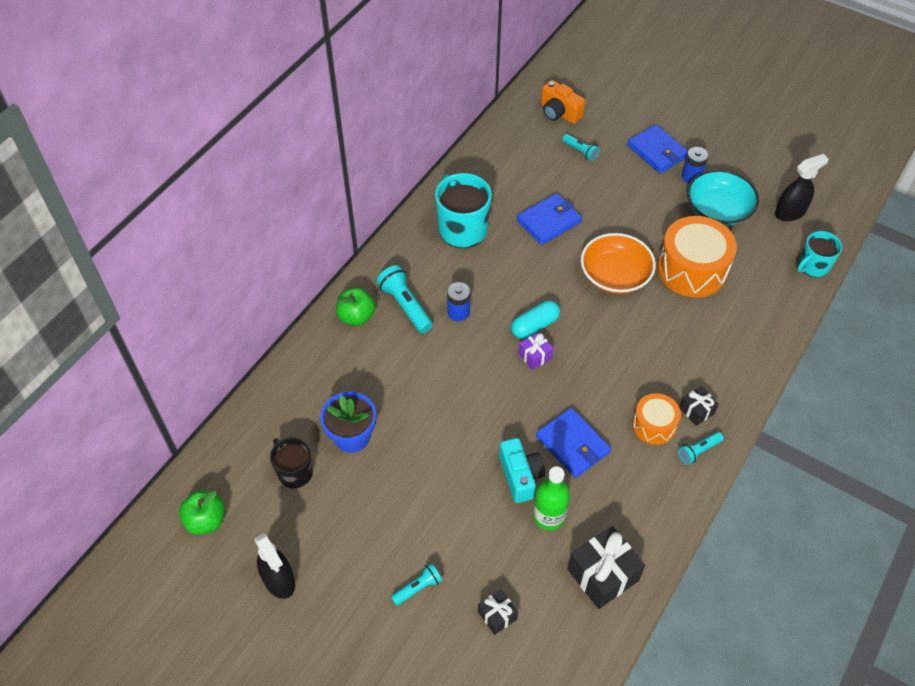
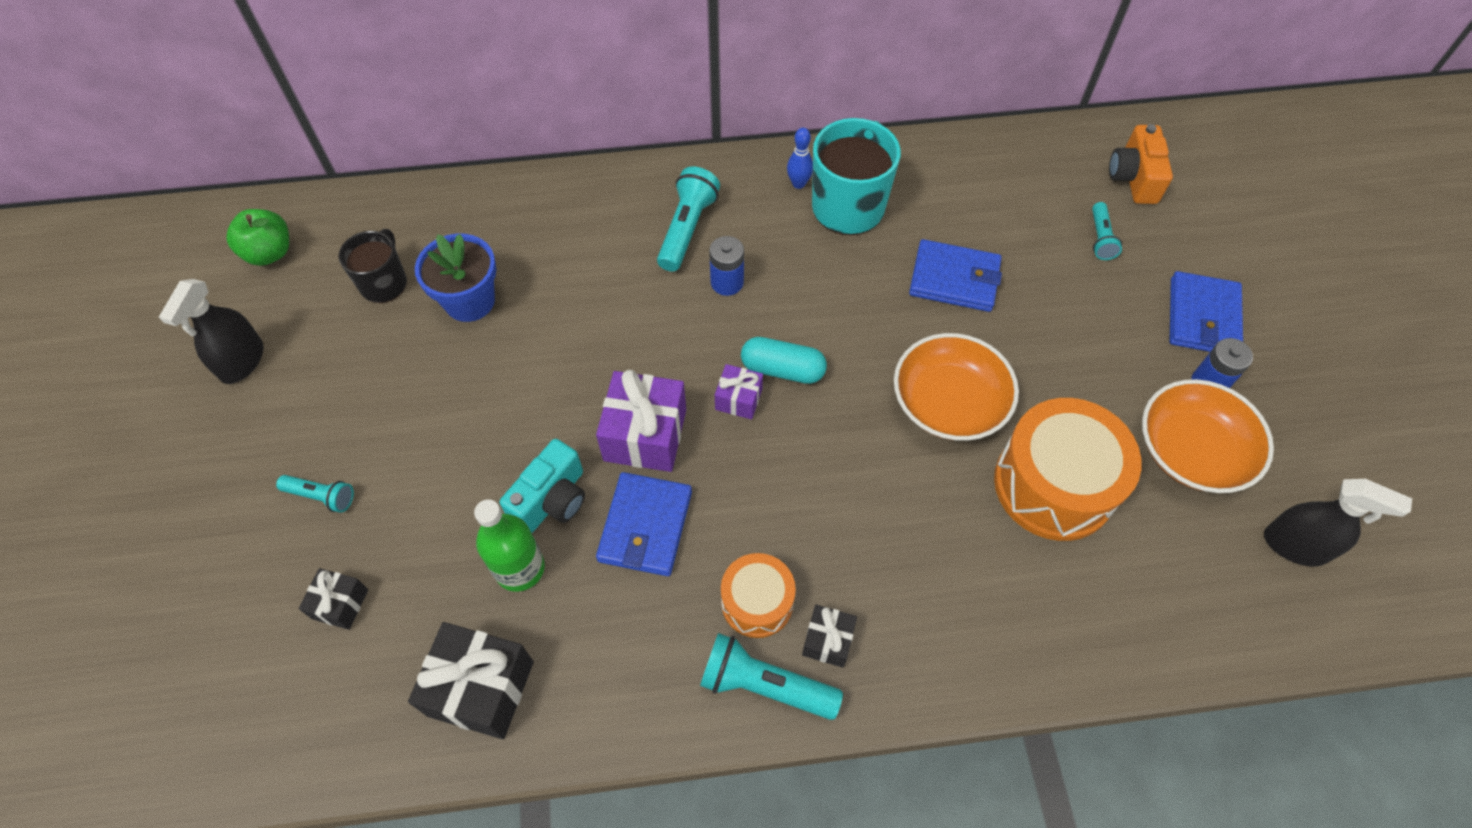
camera: 50 degrees right, 5 degrees up
green apple [336,288,375,326] -> none
turquoise flashlight [678,432,724,465] -> turquoise flashlight [700,633,843,720], size x1.67
turquoise bowl [687,169,759,226] -> orange bowl [1142,379,1274,493]
turquoise mug [797,231,842,278] -> none
none -> purple gift [596,370,686,472]
none -> blue bowling pin [787,128,813,189]

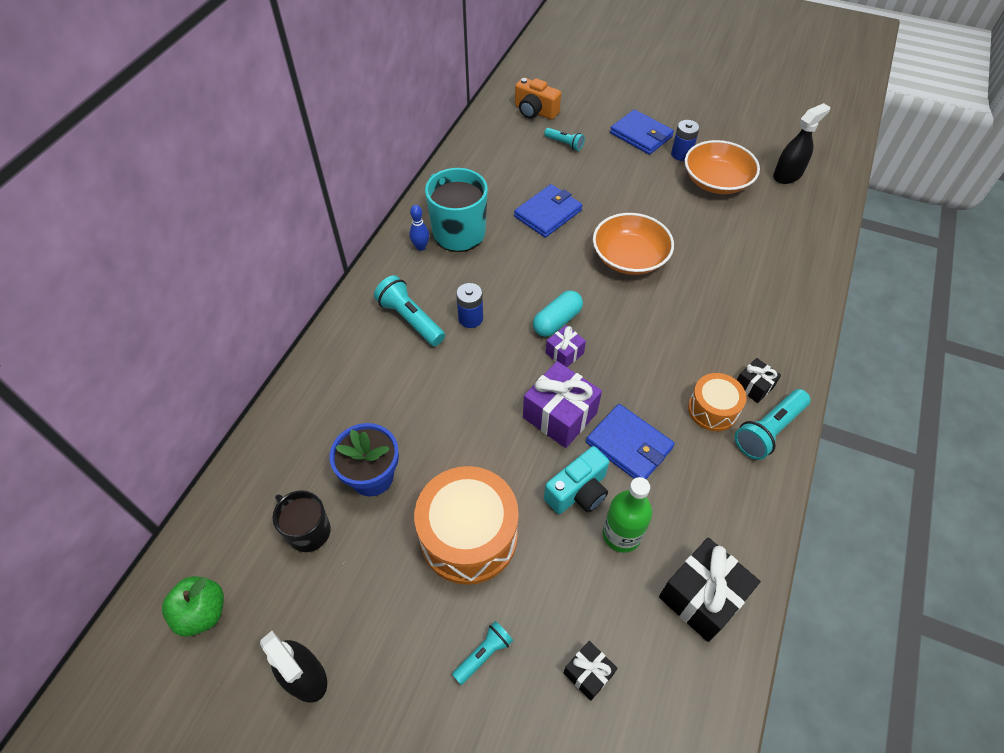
camera: 60 degrees left, 5 degrees down
turquoise camera [500,439,585,533] -> turquoise camera turned 75 degrees clockwise [544,446,609,514]
orange drum [994,398,1142,541] -> orange drum moved to [414,466,519,585]

